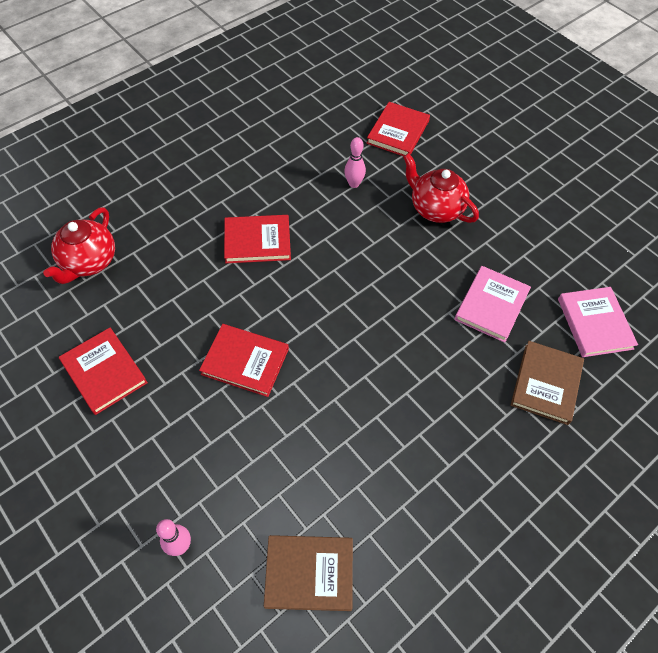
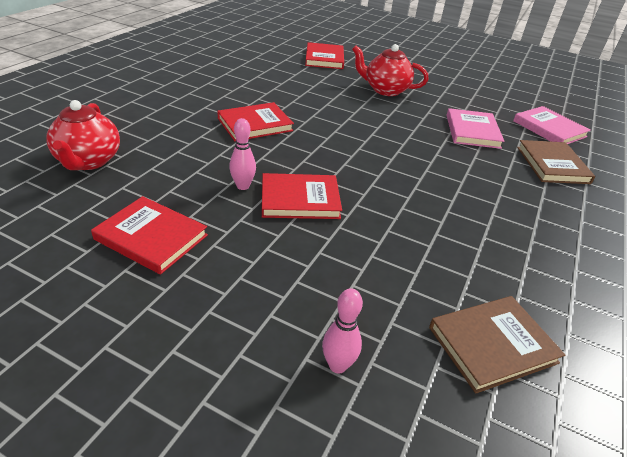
camera: 25 degrees left, 20 degrees down
pink bowling pin [344,137,366,188] -> pink bowling pin moved to [229,118,256,190]

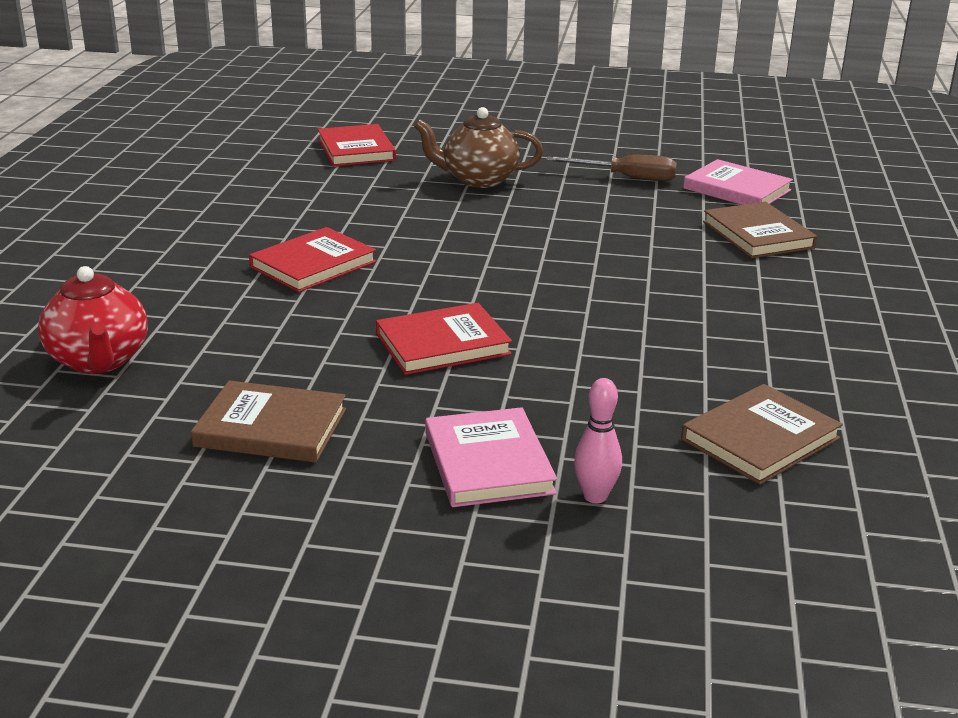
camera: 15 degrees left, 10 degrees down
red book [91,196,208,275] -> brown book [191,380,346,463]
pink bowling pin [229,118,256,190] -> none
red teapot [352,44,429,96] -> brown teapot [414,107,543,188]
pink book [446,108,505,149] -> pink book moved to [425,407,557,507]
none -> brown screwdriver [546,155,677,181]

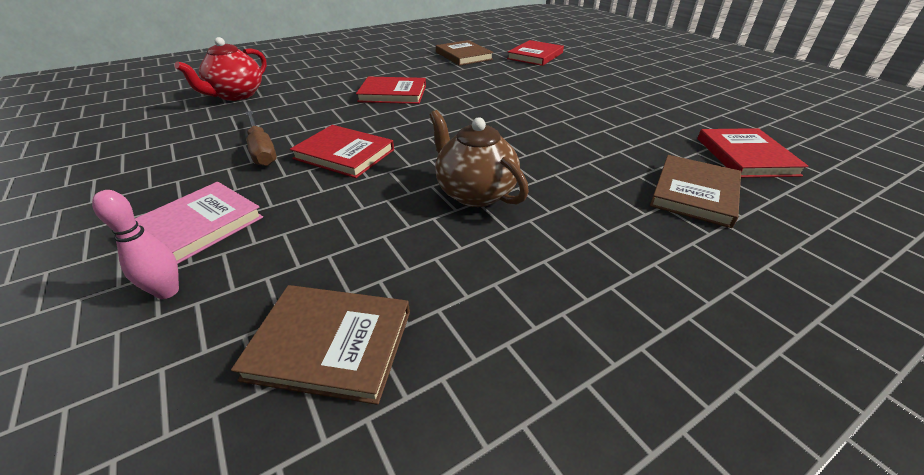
camera: 50 degrees right, 10 degrees up
brown book [191,380,346,463] -> brown book moved to [436,40,494,66]
brown teapot [414,107,543,188] -> brown teapot moved to [429,110,529,207]
brown screwdriver [546,155,677,181] -> brown screwdriver moved to [245,111,277,166]
pink book [683,159,793,205] -> red book [698,128,809,178]

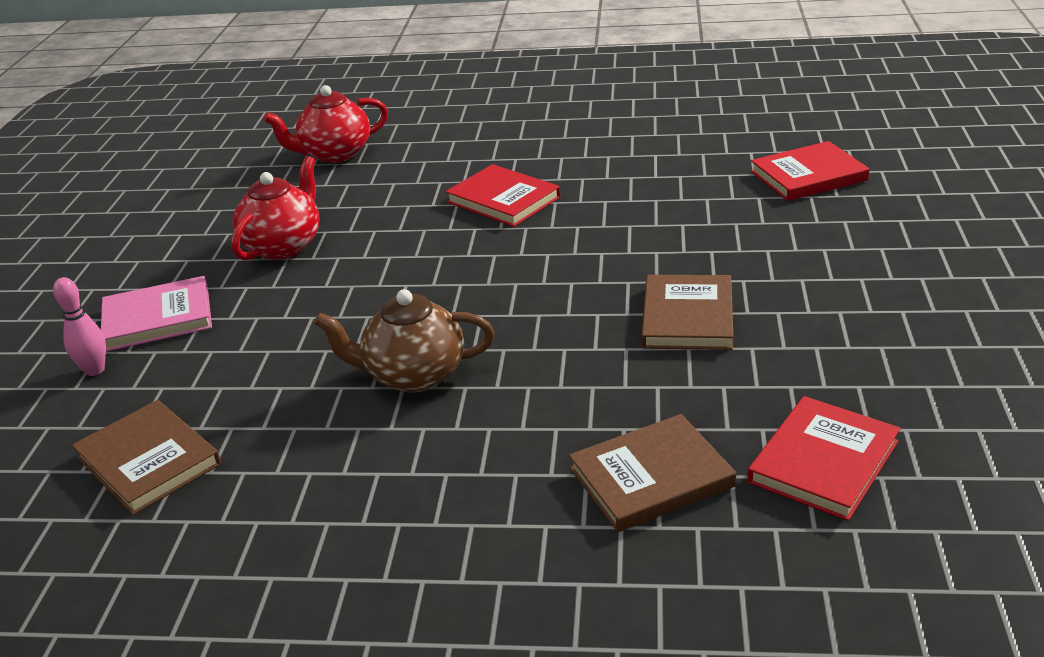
camera: 40 degrees right, 5 degrees down
brown screwdriver [245,111,277,166] -> red teapot [231,156,319,260]
red book [290,125,394,178] -> none
brown teapot [429,110,529,207] -> brown teapot turned 90 degrees counterclockwise [314,289,495,393]
brown book [436,40,494,66] -> brown book moved to [642,275,733,350]

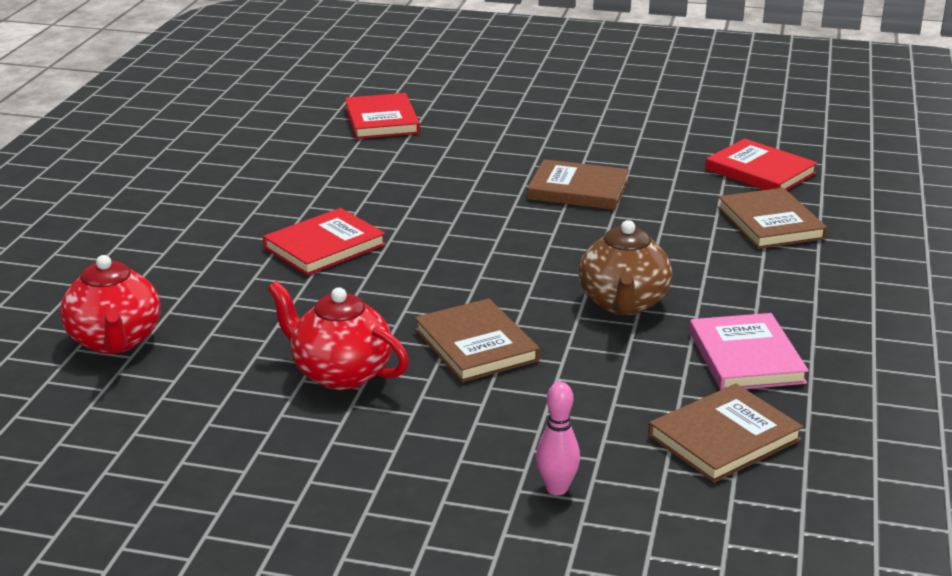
camera: 85 degrees left, 5 degrees down
pink book [101,276,212,352] -> pink book moved to [689,313,809,390]
none -> brown book [415,298,540,382]

